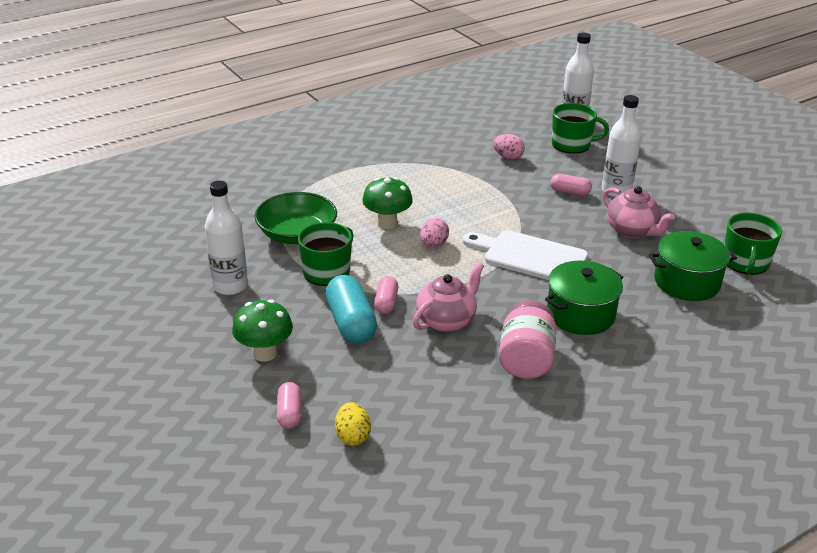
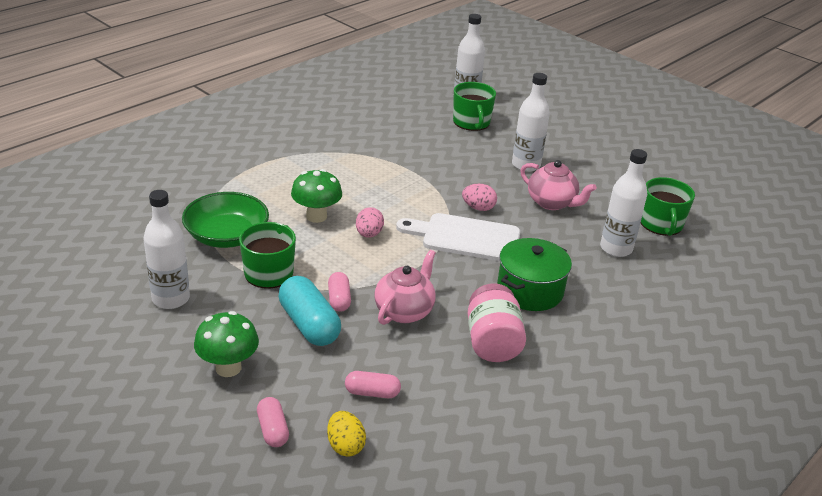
camera: 15 degrees left, 0 degrees up
pink egg [493,134,525,159] -> pink egg moved to [462,184,497,211]
pink capsule [550,174,592,196] -> pink capsule moved to [345,371,401,398]
green mug [552,103,609,154] -> green mug turned 90 degrees clockwise [453,82,496,131]
green pot [649,231,737,301] -> white bottle [600,149,647,257]

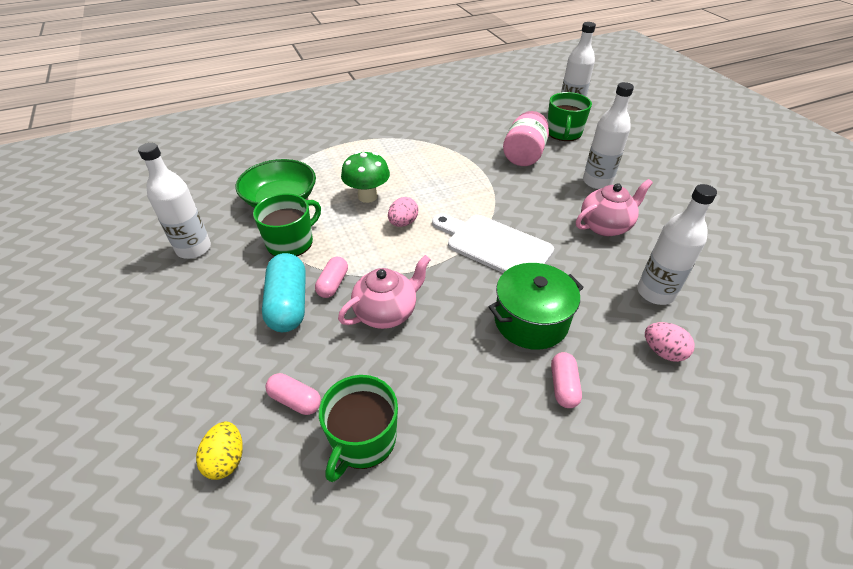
camera: 25 degrees right, 10 degrees up
green mushroom [194,311,259,377] -> none
pink capsule [257,397,289,447] -> pink capsule moved to [551,352,582,408]
pink egg [462,184,497,211] -> pink egg moved to [645,322,695,362]
pink jar [467,284,526,362] -> pink jar moved to [503,111,549,166]
pink teapot [520,160,597,210] -> pink teapot turned 90 degrees counterclockwise [576,179,653,236]
green mug [641,177,695,236] -> green mug moved to [319,375,398,482]

